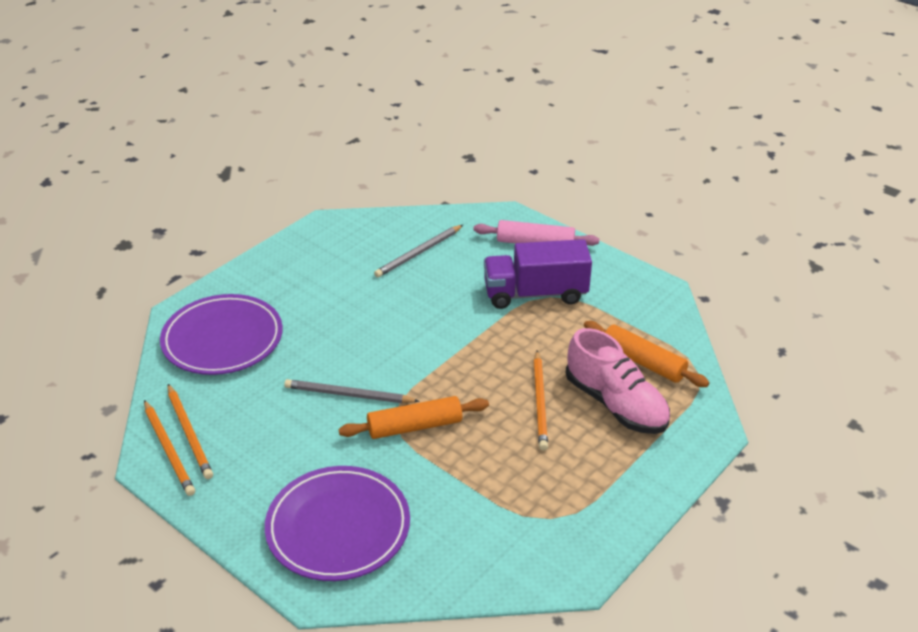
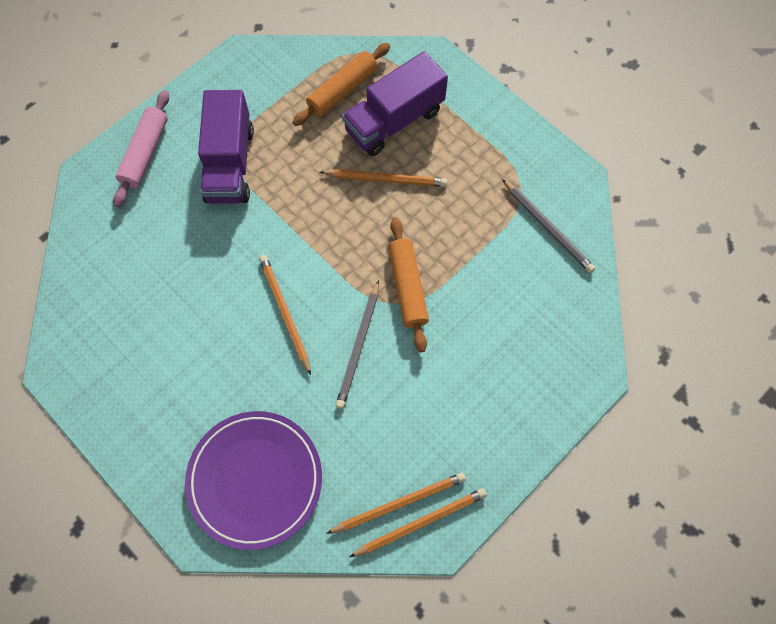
camera: 85 degrees left, 30 degrees up
purple plate [265,466,410,581] -> none
grey pencil [374,225,463,278] -> grey pencil moved to [502,179,595,273]
pink shoe [566,328,670,434] -> purple truck [342,52,448,156]
none -> orange pencil [259,255,311,375]

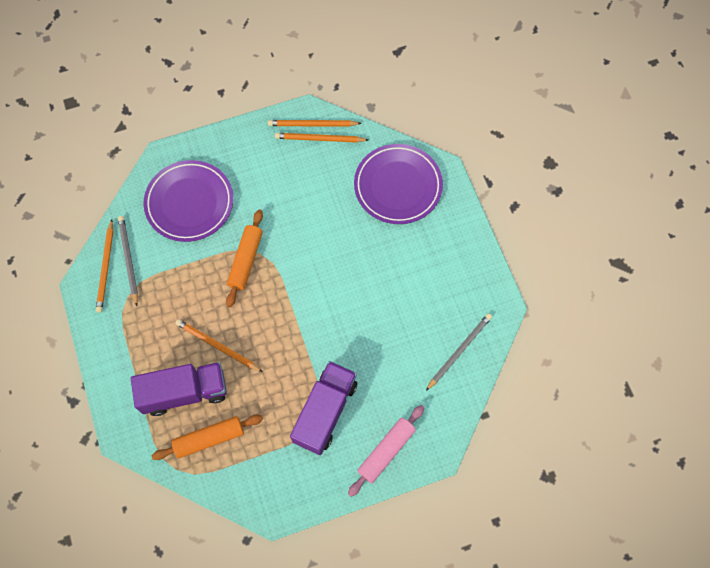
camera: 155 degrees left, 0 degrees up
orange pencil [259,255,311,375] -> orange pencil moved to [96,219,113,313]
grey pencil [336,280,379,409] -> grey pencil moved to [426,313,492,391]
none -> purple plate [144,160,233,242]

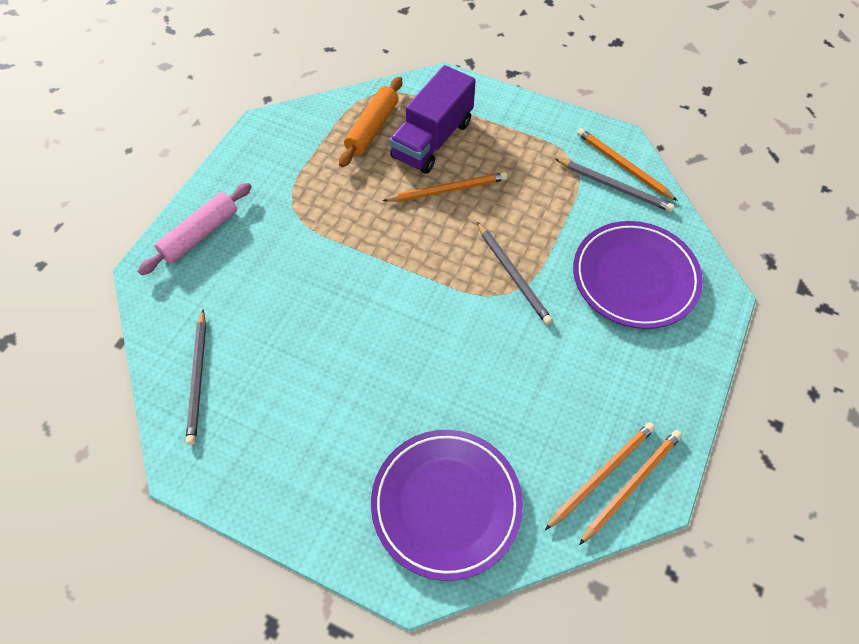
camera: 135 degrees right, 10 degrees down
orange rolling pin [226,210,263,307] -> grey pencil [477,222,553,325]
purple truck [290,361,358,455] -> none
pink rolling pin [348,405,424,497] -> pink rolling pin turned 45 degrees clockwise [138,183,252,275]

